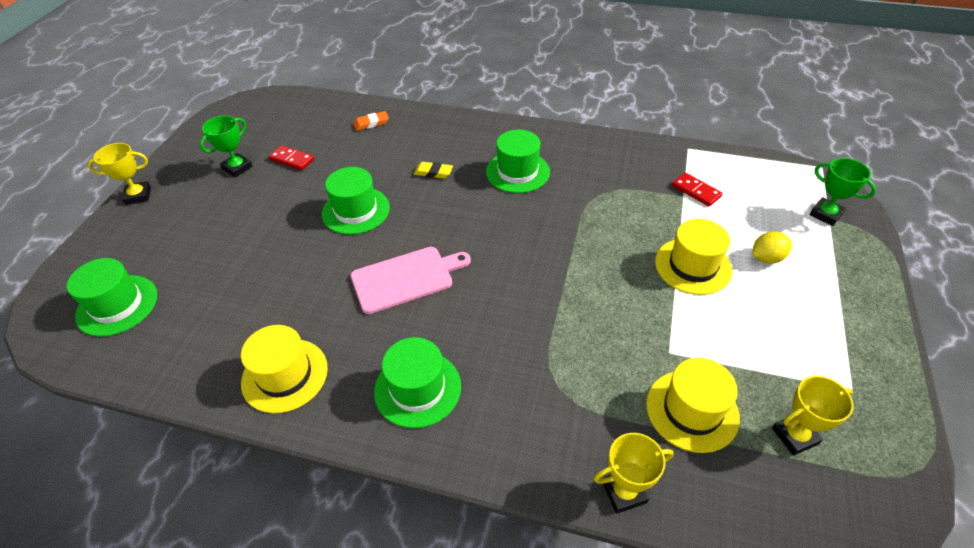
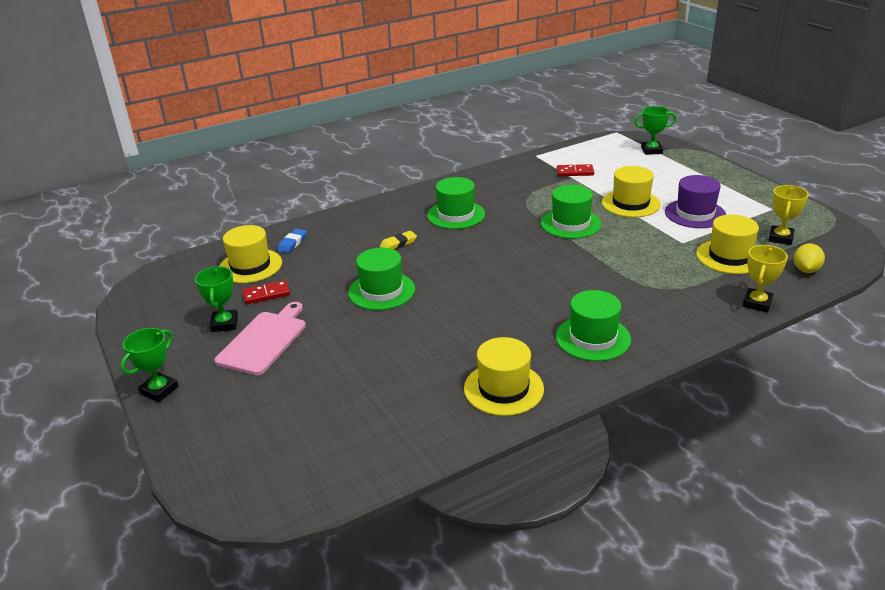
camera: 45 degrees left, 15 degrees down
green hat [67,258,157,337] -> green hat moved to [541,185,601,239]
yellow trophy [88,143,151,205] -> green trophy [121,328,179,402]
pink cutting board [351,247,471,314] -> pink cutting board moved to [215,302,306,375]
orange eraser [353,111,389,131] -> blue eraser [277,229,307,253]
yellow lemon [753,232,792,264] -> yellow lemon moved to [794,243,825,273]
none -> yellow hat [219,225,282,283]
none -> purple hat [665,175,726,228]

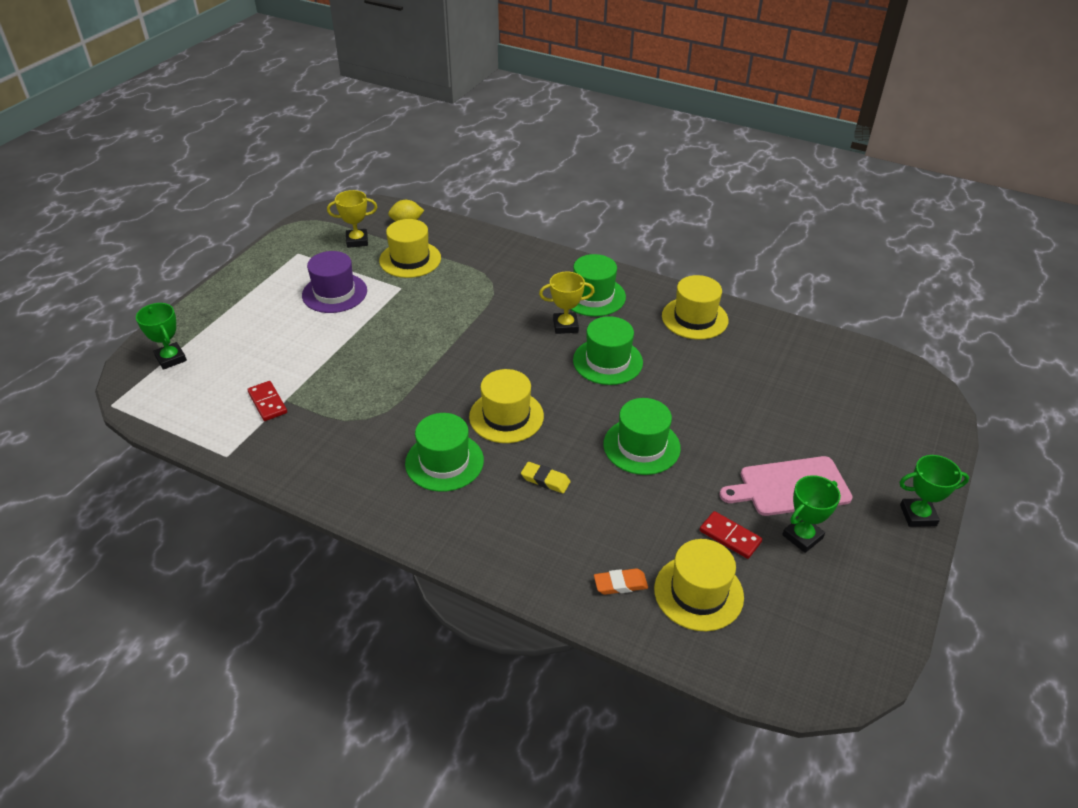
camera: 125 degrees left, 10 degrees up
blue eraser [277,229,307,253] -> orange eraser [594,568,648,595]
green hat [541,185,601,239] -> green hat moved to [573,316,643,385]
yellow hat [602,166,661,217] -> yellow hat moved to [469,369,544,443]
yellow trophy [743,245,788,313] -> yellow trophy moved to [539,272,595,334]

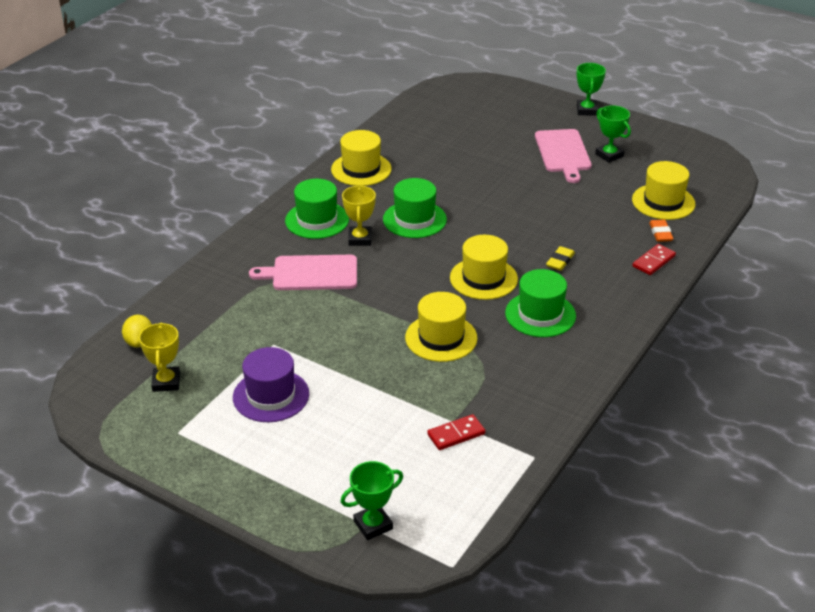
camera: 85 degrees left, 5 degrees down
yellow hat [379,219,441,278] -> yellow hat moved to [405,292,478,362]
green hat [603,398,681,475] -> none
red domino [700,511,762,559] -> red domino moved to [633,244,676,275]
none -> pink cutting board [249,255,357,290]

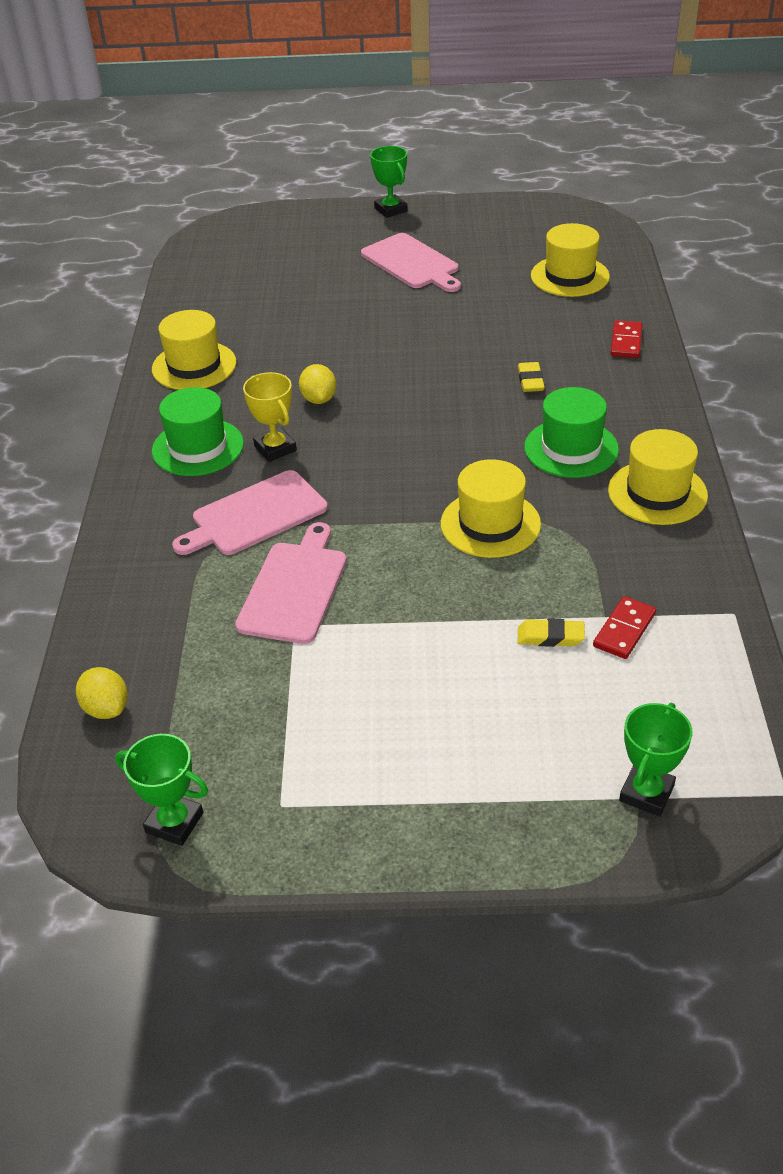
camera: 30 degrees left, 5 degrees up
yellow trophy [139,322,180,392] -> none
purple hat [233,347,309,422] -> none
green hat [383,178,447,238] -> yellow lemon [299,364,336,404]
yellow hat [450,235,518,300] -> yellow hat moved to [608,429,708,525]
green trophy [595,105,631,163] -> green trophy moved to [115,734,208,846]
orange eraser [649,220,673,242] -> none
none -> pink cutting board [235,522,347,644]
none -> yellow eraser [518,618,585,647]

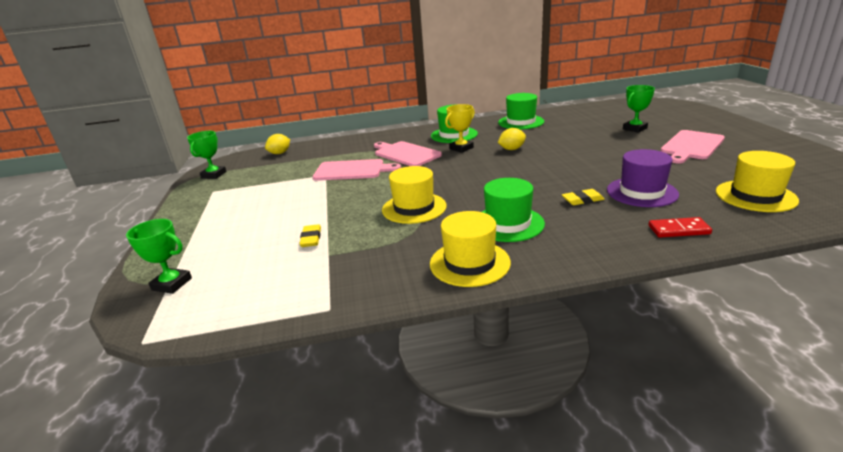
camera: 80 degrees right, 15 degrees down
yellow hat [152,310,236,390] -> green hat [498,93,544,129]
green trophy [370,146,408,218] -> green trophy moved to [623,85,655,133]
red domino [593,596,656,659] -> none
none -> purple hat [607,149,679,207]

